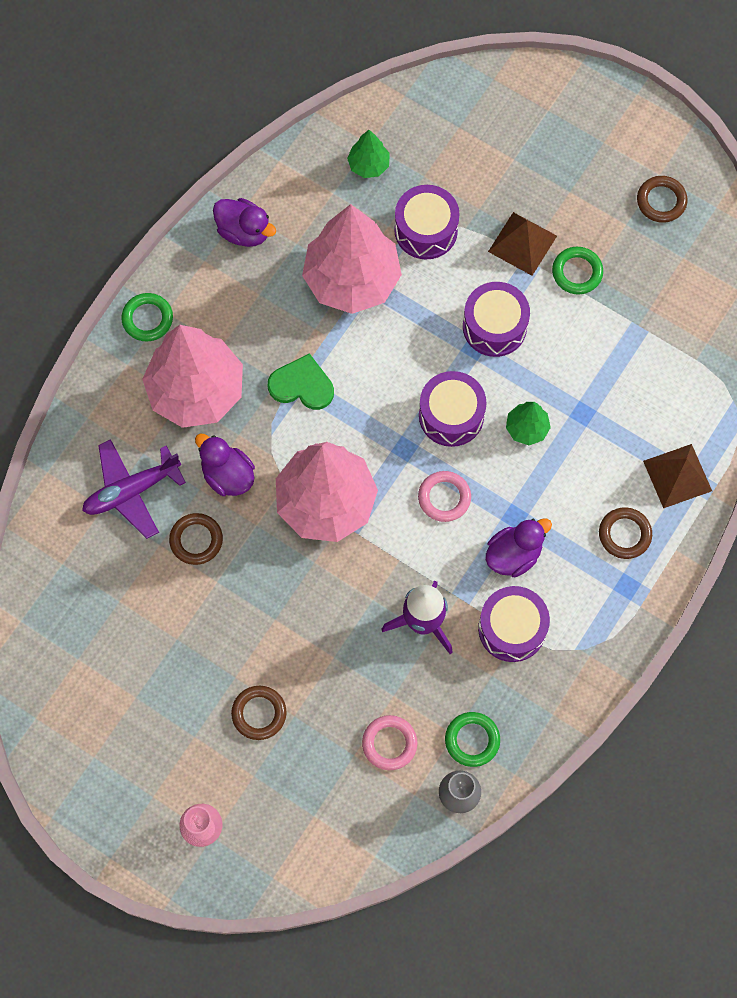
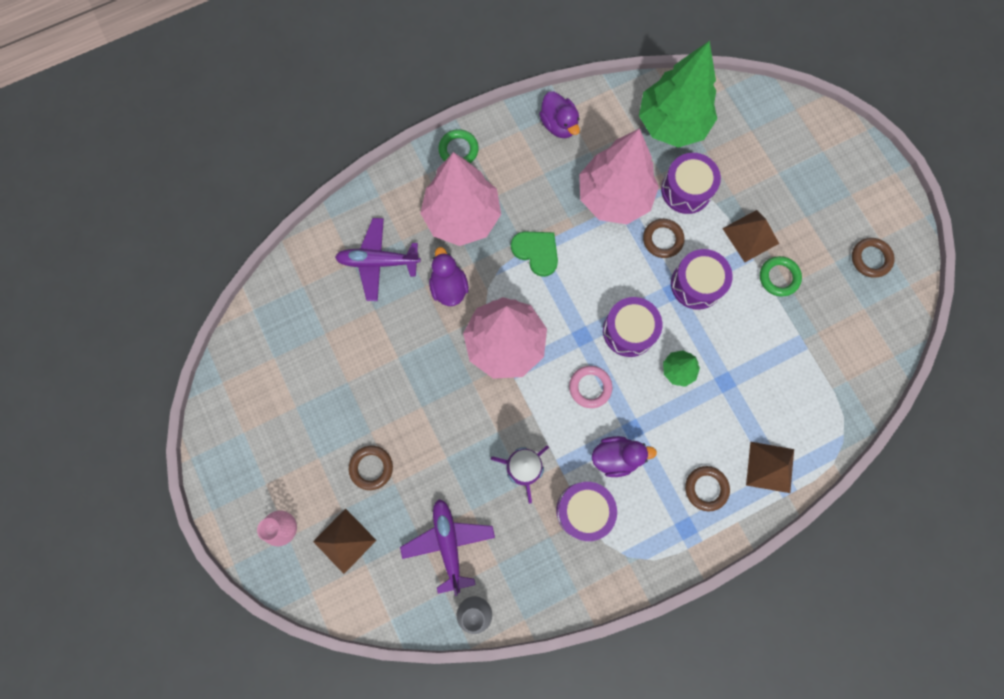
camera: 30 degrees right, 5 degrees up
brown ring [169,513,223,565] -> brown ring moved to [643,219,684,258]
green tree [347,130,390,178] -> green tree [639,41,717,148], size x2.25
pink ring [362,715,417,770] -> purple plane [400,499,495,596]
green ring [445,712,500,767] -> none
none -> brown pyramid [313,509,377,574]

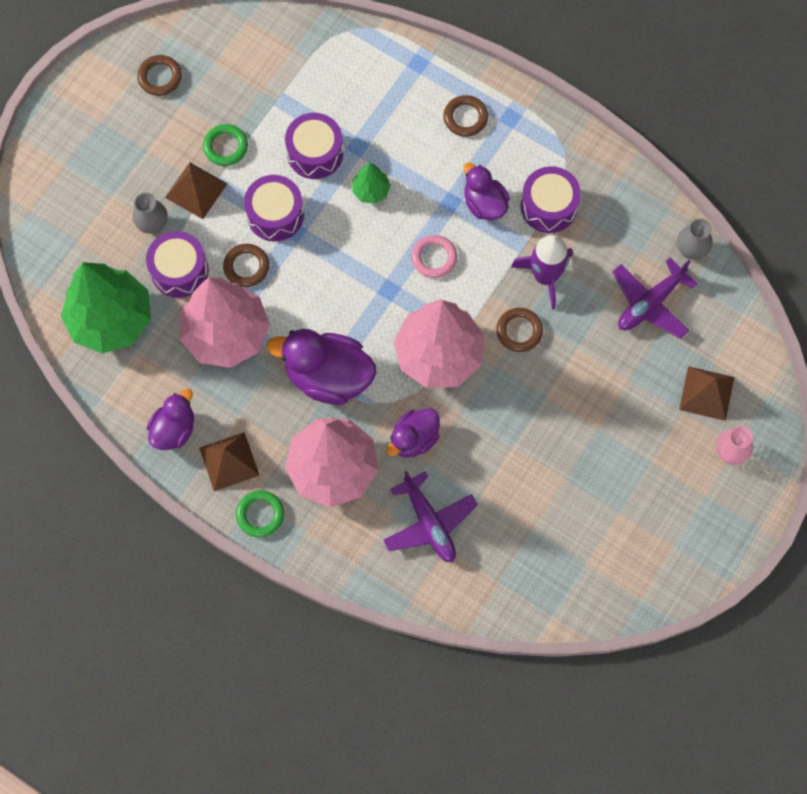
camera: 120 degrees left, 5 degrees down
brown ring [349,446,393,490] -> brown ring moved to [496,308,543,352]
green heart [511,232,558,277] -> purple duck [267,329,376,405]
purple drum [603,297,662,357] -> purple drum moved to [285,113,343,179]
brown pyramid [746,442,794,493] -> brown pyramid moved to [199,432,260,491]
none -> grey vase [133,192,168,234]

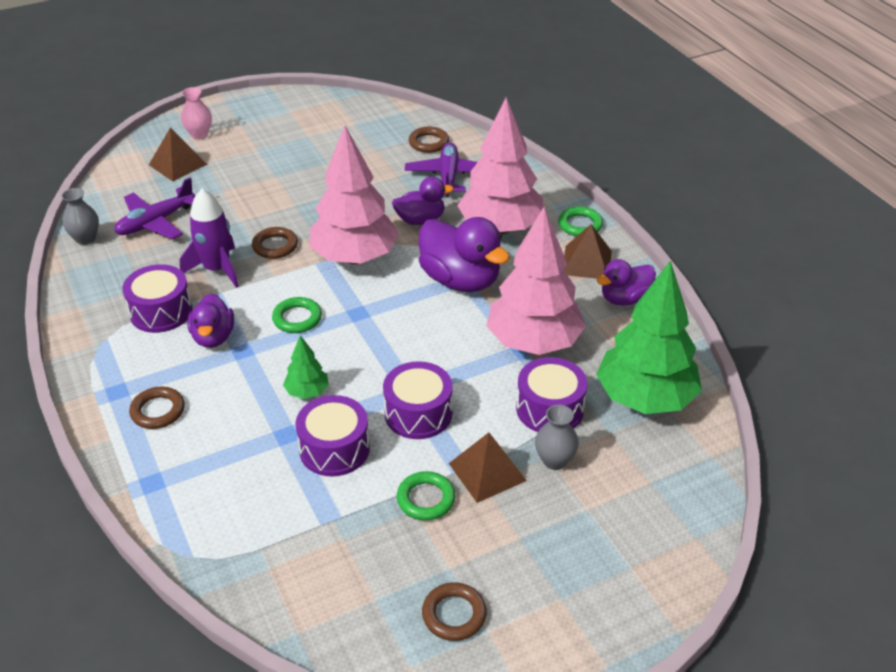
camera: 150 degrees left, 30 degrees down
brown ring [223,244,269,287] -> brown ring moved to [409,127,449,153]
pink ring [411,235,457,278] -> green ring [272,297,322,333]
purple plane [612,258,697,339] -> purple plane turned 150 degrees clockwise [114,178,195,239]

